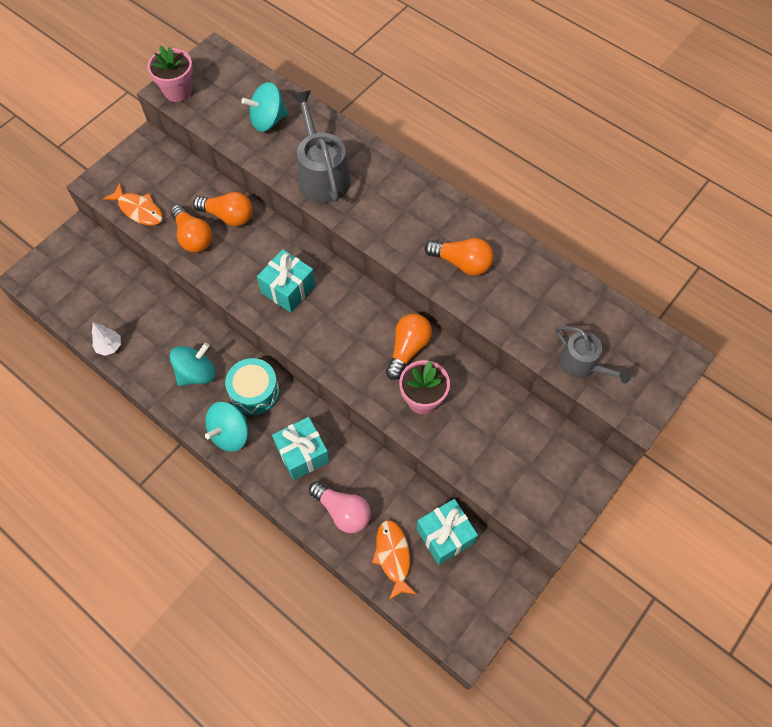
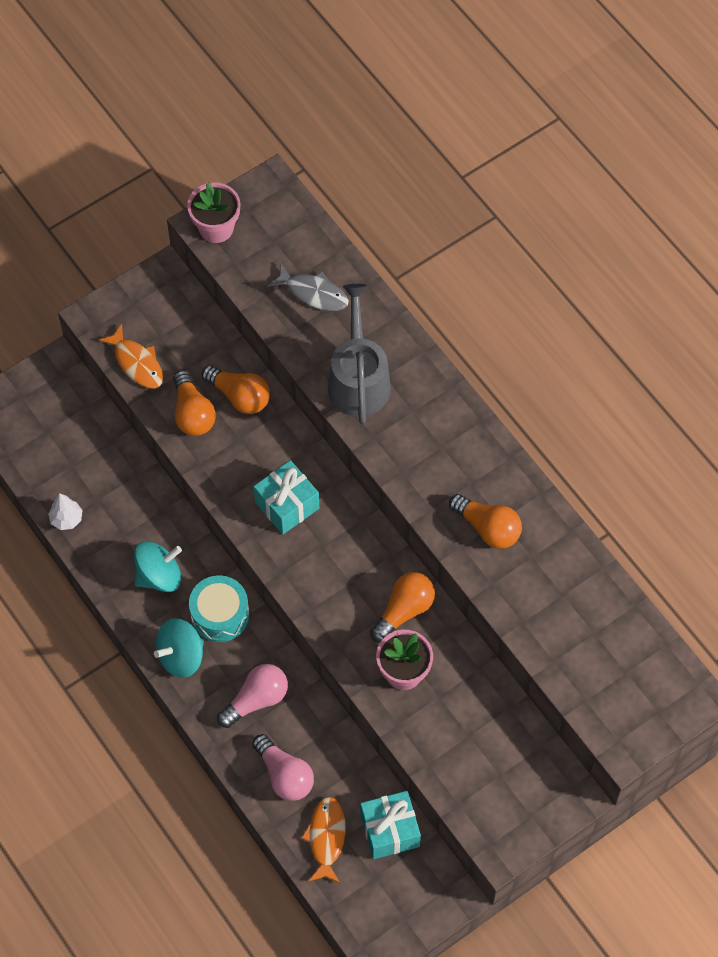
camera: 15 degrees right, 0 degrees up
turquoise spinning top [241,82,288,132] -> grey fish [267,263,349,311]
turquoise gift [272,417,330,480] -> pink light bulb [217,664,288,728]
grey watering can [556,326,632,384] -> none

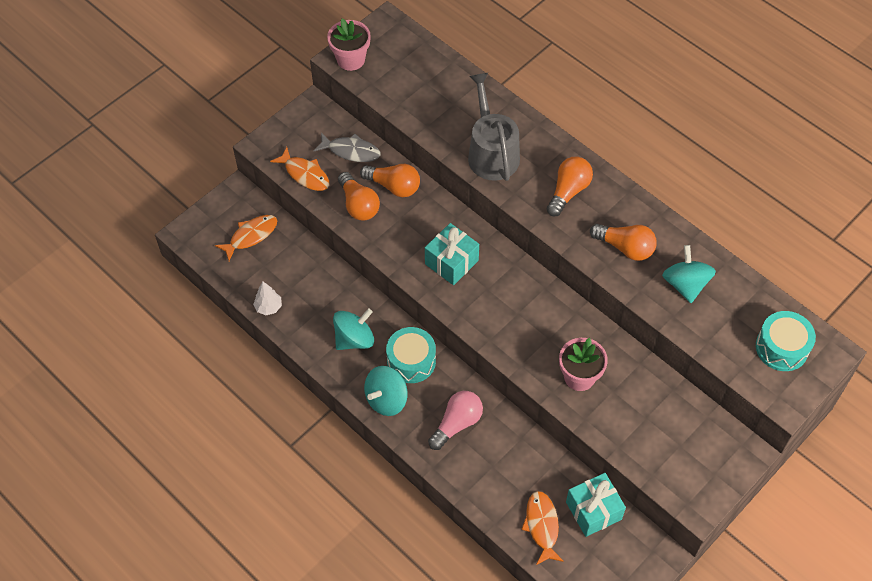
camera: 10 degrees left, 5 degrees down
pink light bulb [252,734,314,801] -> none
grey fish [267,263,349,311] -> grey fish moved to [314,132,380,162]
orange light bulb [370,572,435,643] -> orange light bulb moved to [547,156,593,217]
none -> orange fish [215,215,277,261]
none -> turquoise spinning top [662,245,716,303]
none -> turquoise drum [756,311,816,371]

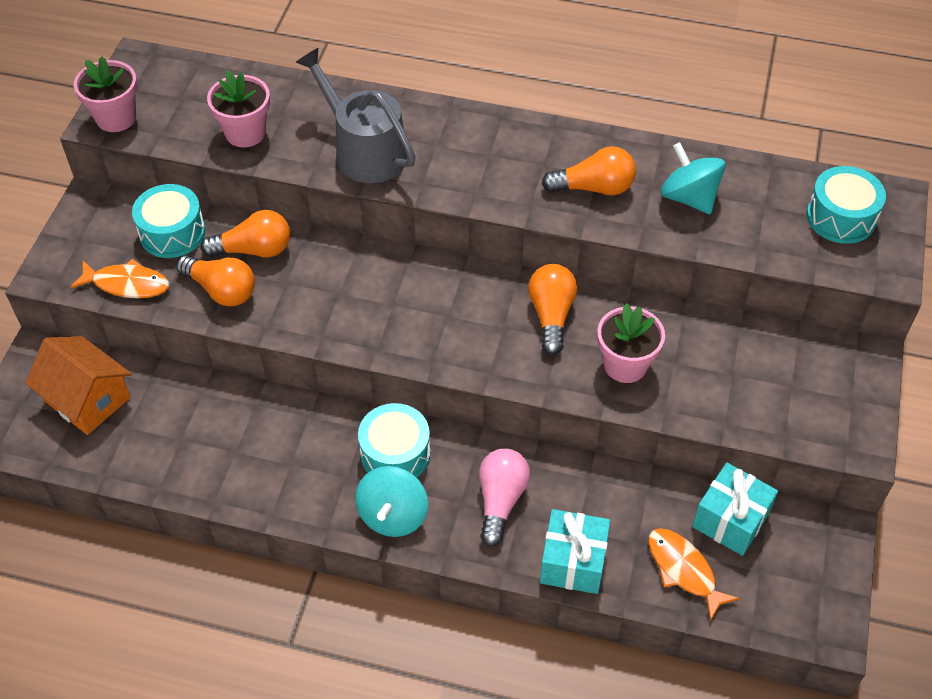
camera: 30 degrees left, 5 degrees down
orange fish [215,215,277,261] -> orange house [25,336,132,435]
white tree [253,282,282,315] -> none
grey fish [314,132,380,162] -> turquoise drum [132,184,205,258]
turquoise spinning top [333,308,374,350] -> none
turquoise gift [425,223,479,285] -> turquoise gift moved to [540,509,610,594]
orange light bulb [547,156,593,217] -> orange light bulb moved to [528,264,577,355]
none -> pink flower pot [207,70,270,147]

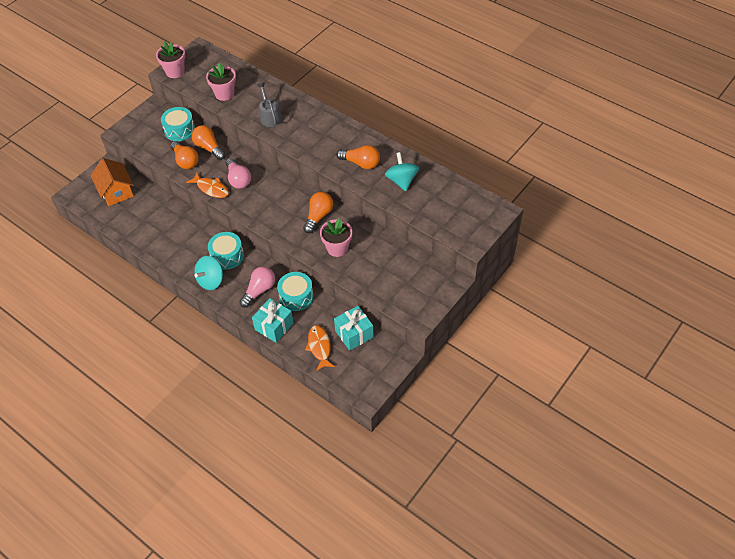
camera: 25 degrees right, 0 degrees up
orange fish [70,259,169,298] -> orange fish moved to [186,173,229,198]
orange light bulb [201,210,290,257] -> orange light bulb turned 150 degrees counterclockwise [192,125,225,160]
grey watering can [296,48,416,183] -> grey watering can [257,83,282,127], size x0.64
turquoise drum [806,166,886,244] -> turquoise drum moved to [277,272,314,311]
none -> pink light bulb [225,158,251,189]

